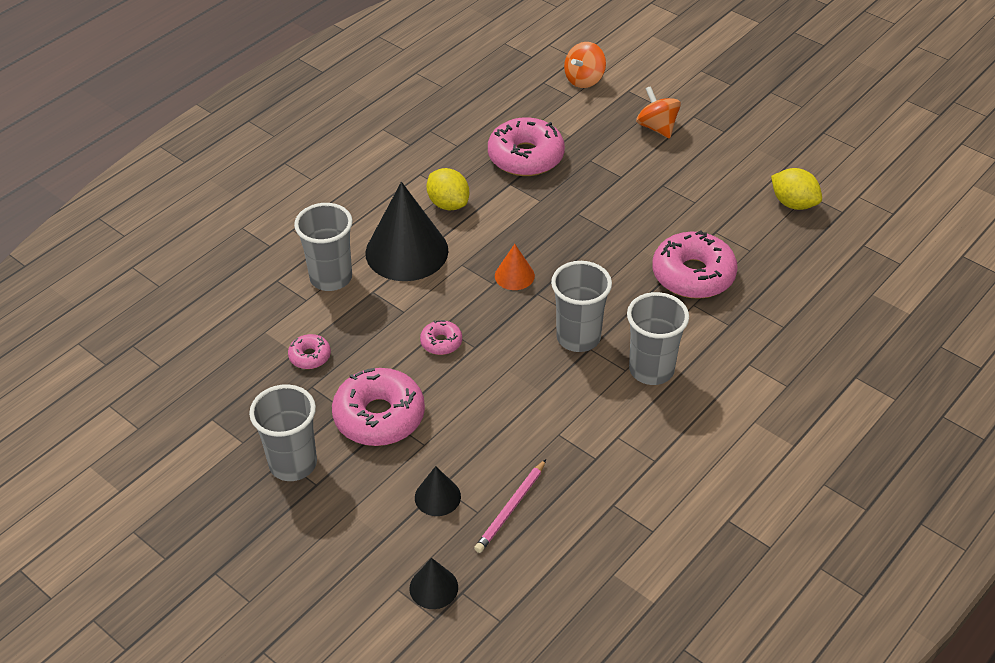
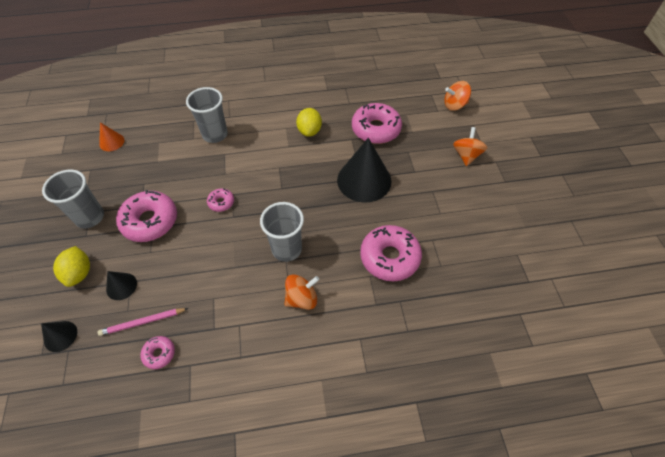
camera: 40 degrees right, 10 degrees up
pink donut [288,334,331,369] -> pink donut moved to [140,336,175,369]
black cone [365,182,449,281] -> black cone moved to [337,138,391,203]
orange cone [495,244,535,290] -> orange cone moved to [99,123,124,151]
grey cup [627,292,689,385] -> orange spinning top [284,274,319,310]
yellow lemon [771,168,822,210] -> yellow lemon moved to [53,246,90,287]

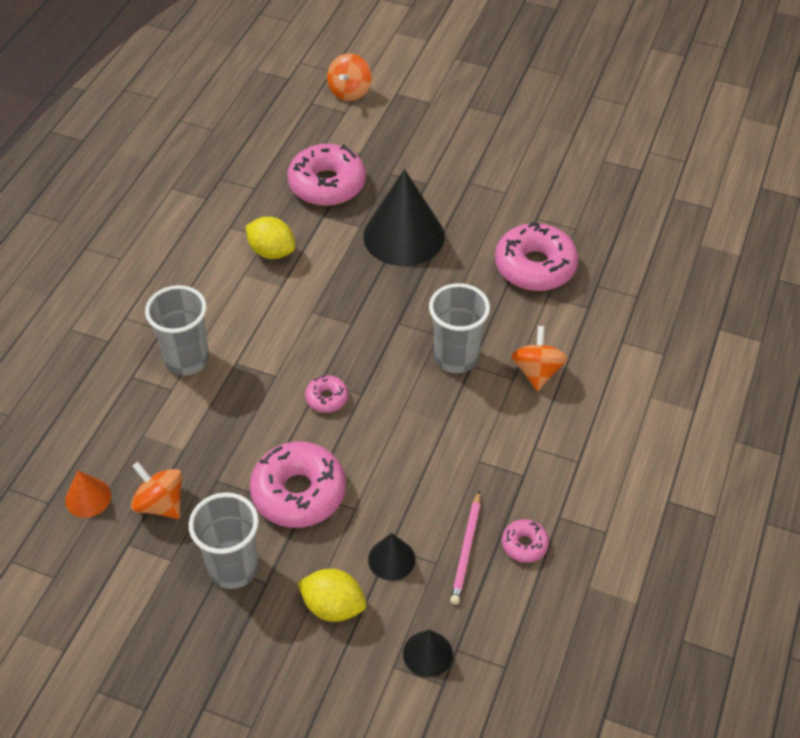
camera: 60 degrees left, 5 degrees down
orange spinning top [453,127,487,166] -> orange spinning top moved to [131,462,182,519]

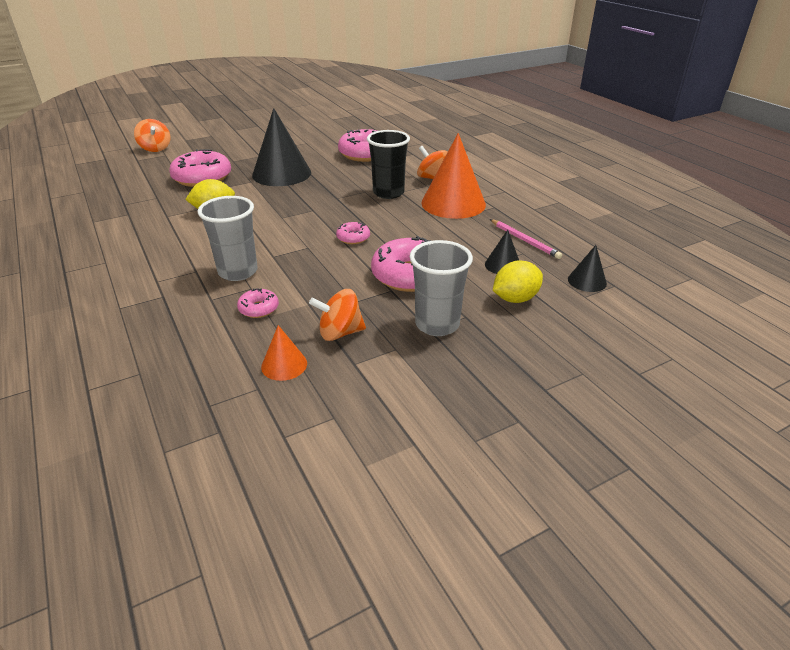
camera: 50 degrees left, 15 degrees down
grey cup [429,283,490,373] -> black cup [367,130,410,199]
pink donut [502,519,549,563] -> pink donut moved to [237,288,279,318]
none -> orange cone [421,133,486,219]

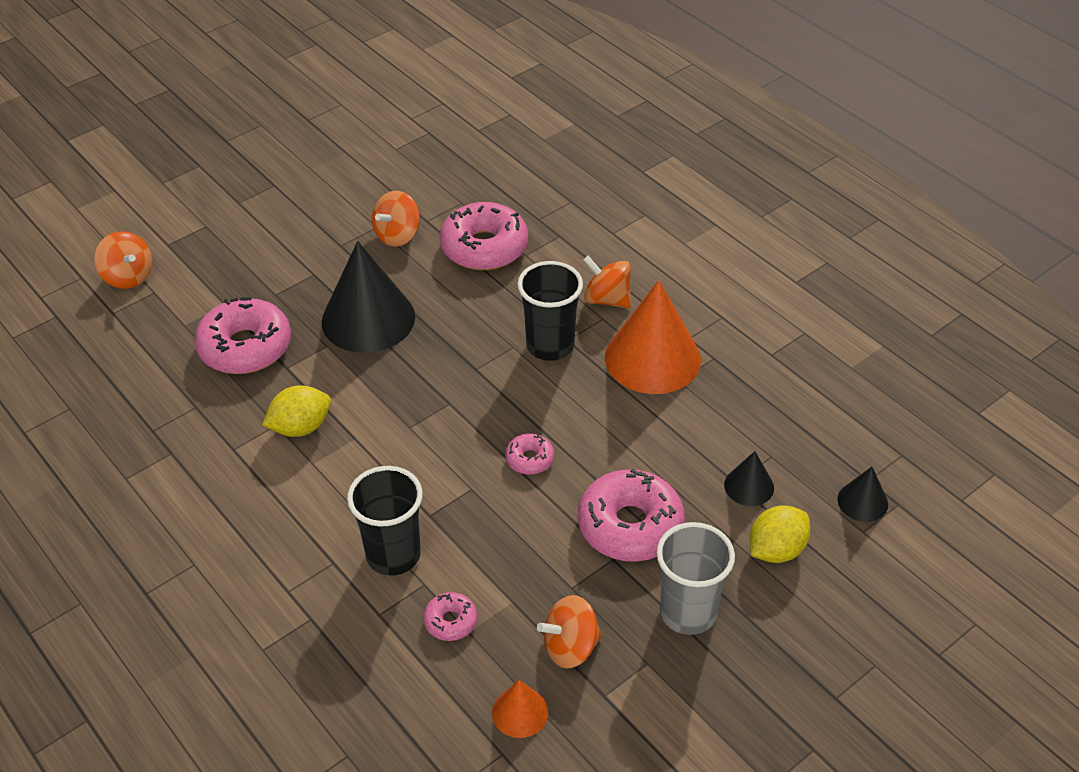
camera: 10 degrees left, 10 degrees up
grey cup [198,196,258,281] -> black cup [347,466,423,576]
pink pencil [490,219,562,259] -> none
none -> orange spinning top [372,191,420,247]

